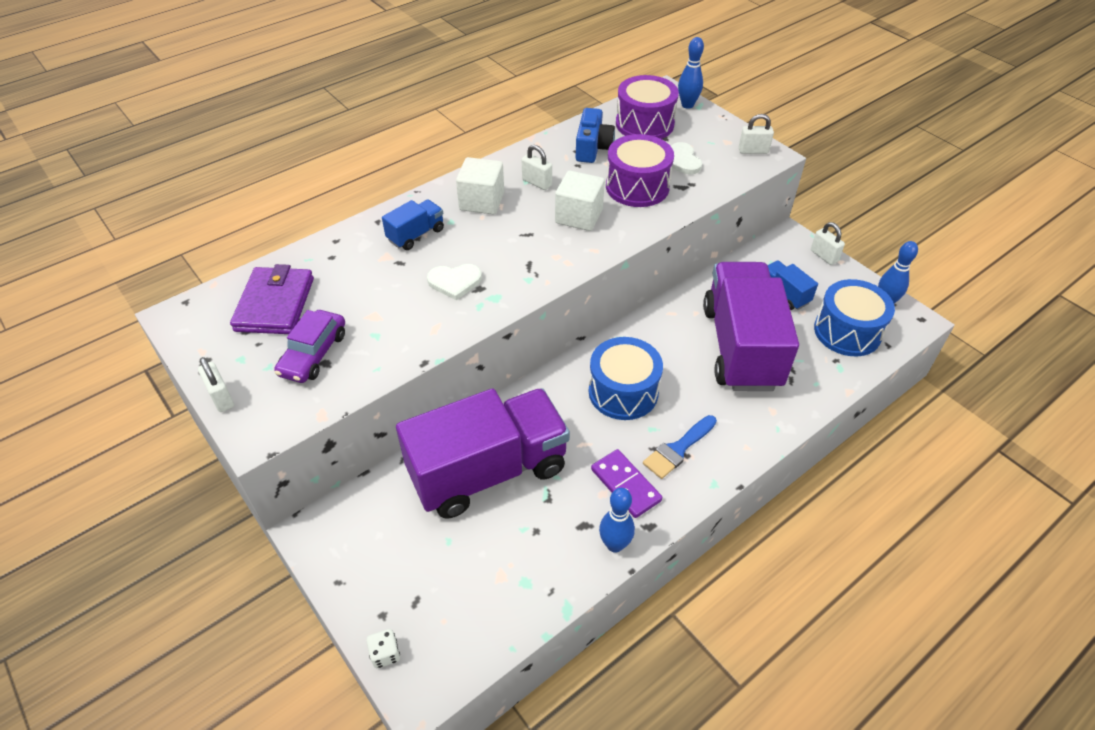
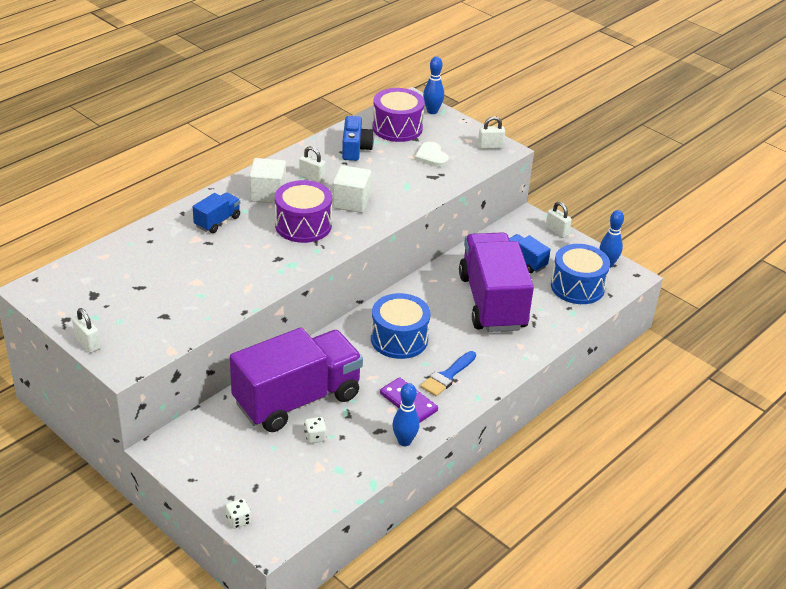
camera: 10 degrees left, 10 degrees down
purple wallet [230,264,314,334] -> none
purple car [274,310,345,383] -> none
white heart [427,264,482,300] -> none
purple drum [606,134,674,207] -> purple drum moved to [275,180,332,243]
none -> white dice [304,417,327,443]

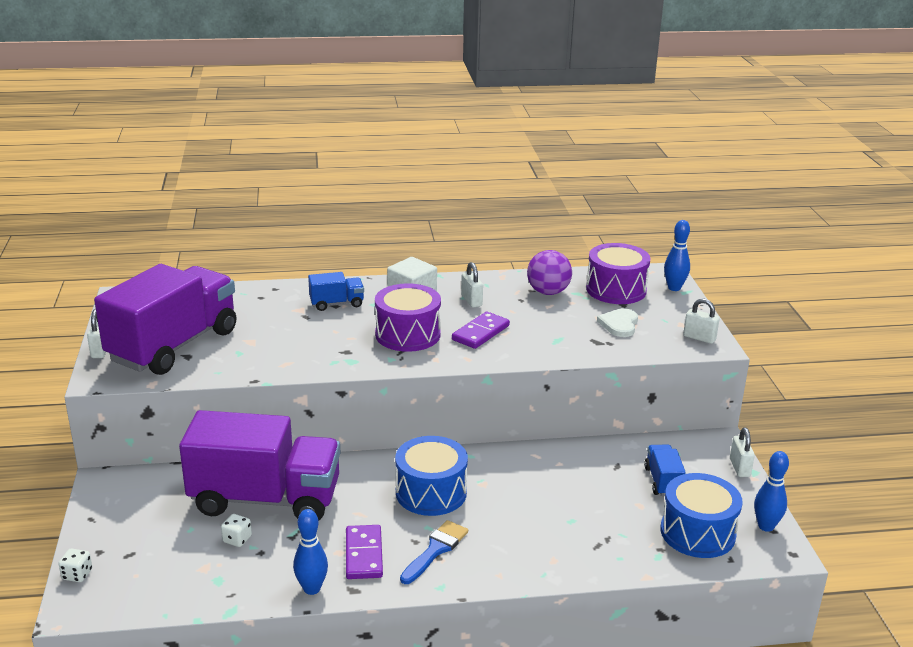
camera: 40 degrees right, 10 degrees down
white cube [332,165,371,213] -> purple domino [452,312,510,349]
blue camera [342,116,374,161] -> purple ball [527,250,572,295]
blue brush [420,351,476,397] -> blue brush turned 135 degrees clockwise [400,520,468,584]
purple truck [459,232,534,332] -> purple truck moved to [94,264,237,375]

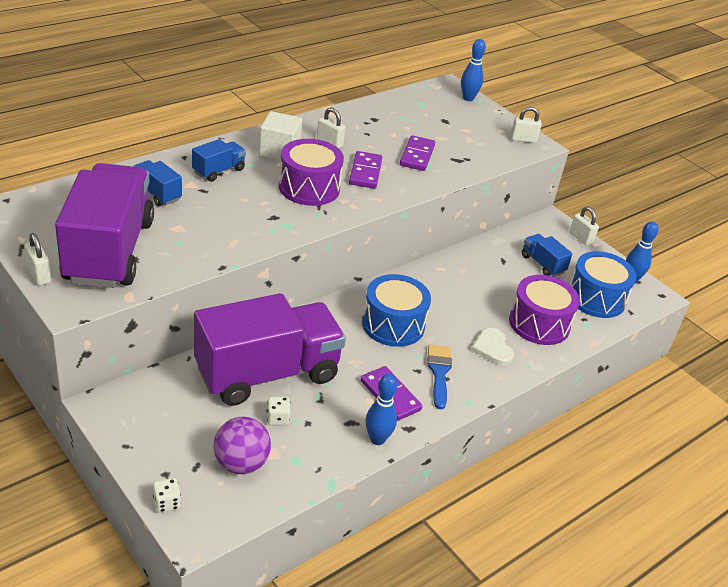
camera: 35 degrees left, 10 degrees up
purple ball [527,250,572,295] -> purple ball moved to [214,417,271,474]
purple drum [586,243,651,304] -> purple drum moved to [509,275,580,345]
white heart [597,308,638,337] -> white heart moved to [471,328,514,365]
none -> blue truck [133,160,182,206]
none -> purple domino [400,135,435,171]

